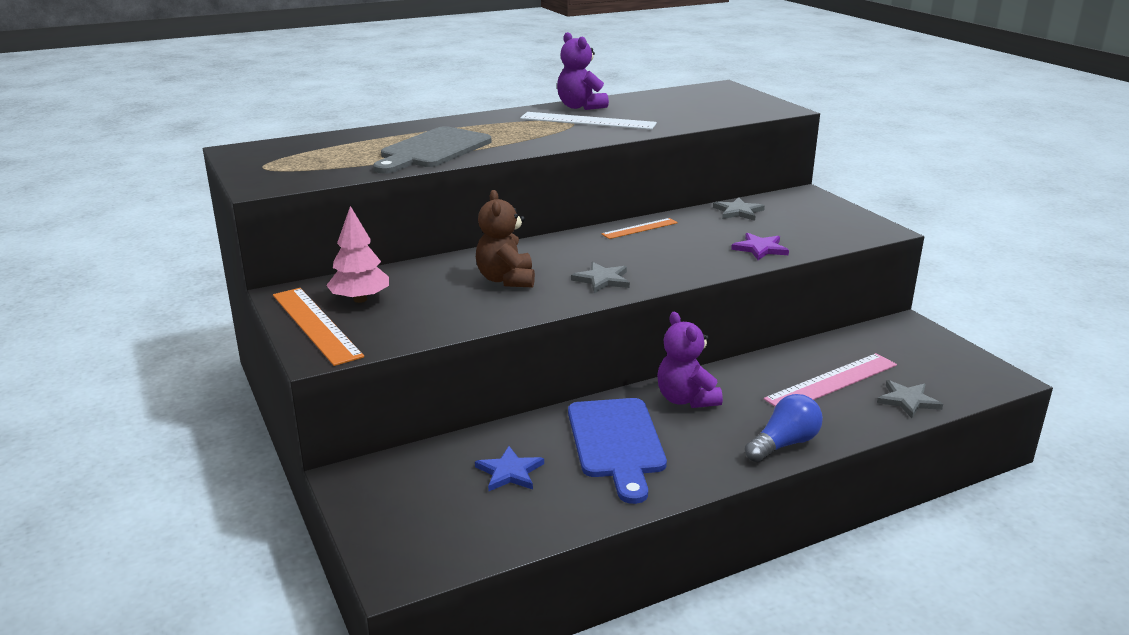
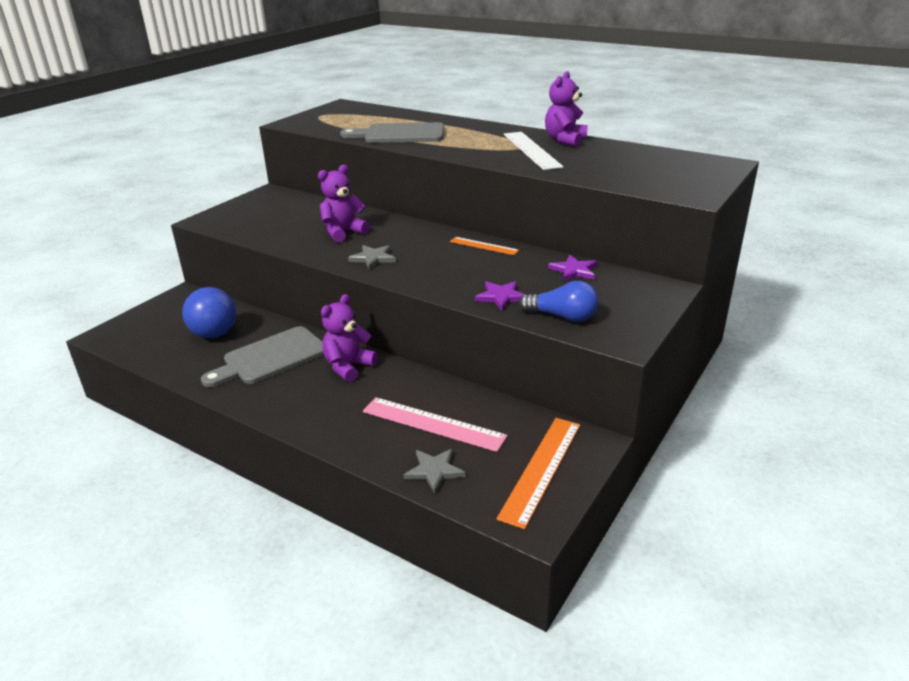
camera: 60 degrees right, 5 degrees up
orange ruler [273,288,364,366] -> orange ruler moved to [496,418,580,529]
pink tree [326,206,389,303] -> none
blue star [475,446,544,491] -> blue ball [182,287,236,338]
brown teddy bear [476,190,535,288] -> purple teddy bear [318,165,370,242]
blue cutting board [568,398,667,504] -> grey cutting board [201,326,324,387]
grey star [713,198,765,221] -> purple star [548,255,597,281]
blue light bulb [745,394,823,462] -> blue light bulb moved to [519,281,598,322]

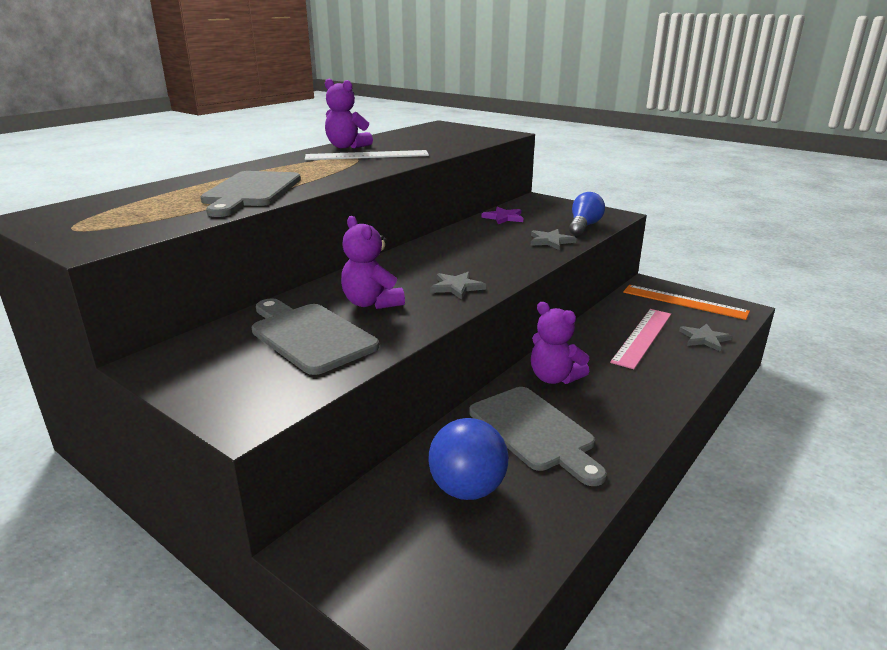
camera: 85 degrees left, 5 degrees down
orange ruler [450,237,519,255] -> none
purple star [475,281,524,310] -> grey star [531,229,577,250]
none -> grey cutting board [252,299,379,375]

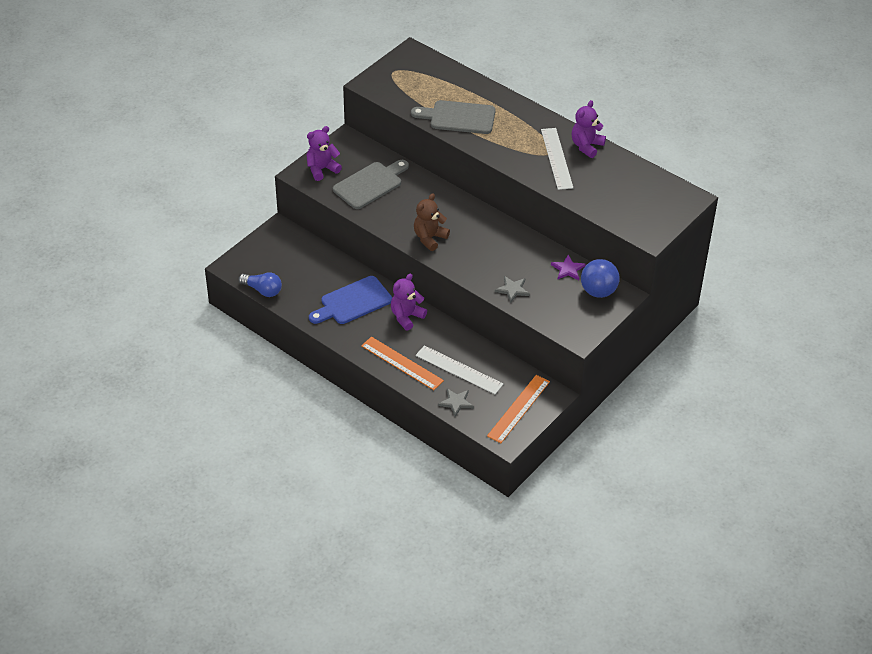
camera: 90 degrees right, 20 degrees up
purple teddy bear [341,216,405,309] -> purple teddy bear moved to [306,126,342,181]
blue ball [428,418,509,500] -> blue ball moved to [581,259,619,298]
grey star [430,271,486,300] -> brown teddy bear [414,193,450,251]
grey cutting board [469,387,607,486] -> blue cutting board [309,276,392,324]
blue light bulb [569,192,605,236] -> blue light bulb moved to [238,272,282,297]
pink ruler [610,309,671,369] -> white ruler [416,345,503,394]
none -> orange ruler [361,337,444,390]

